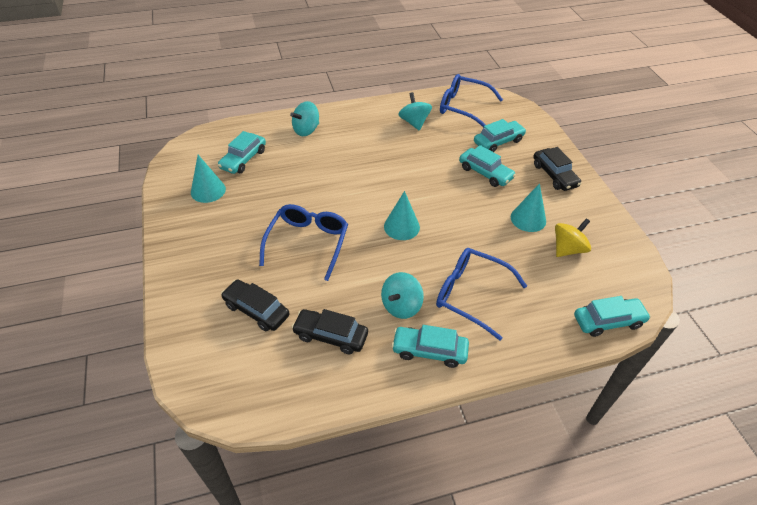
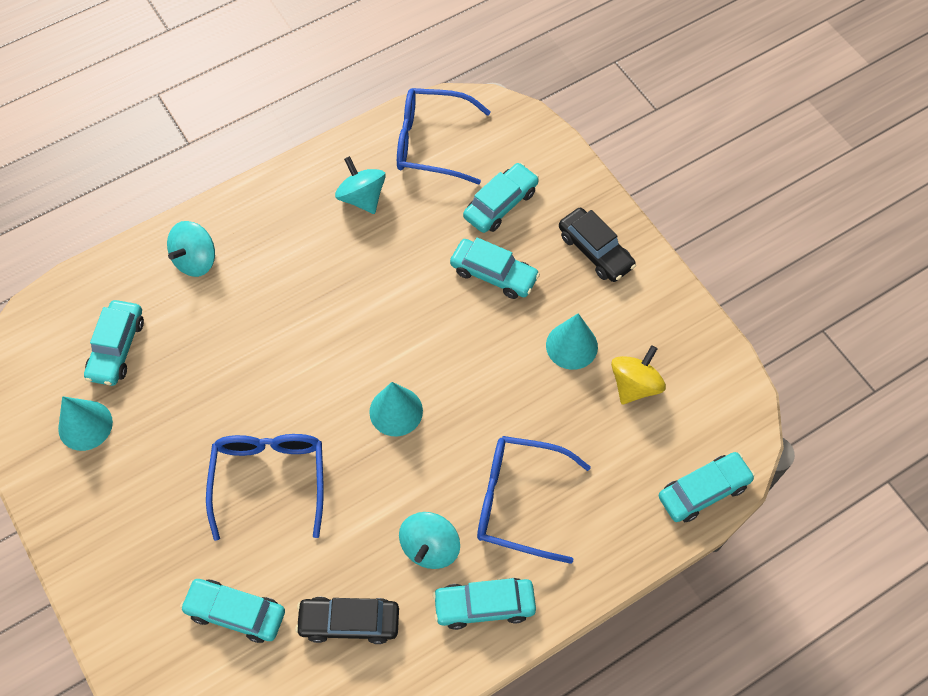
camera: 15 degrees left, 15 degrees up
black car [221,280,289,331] -> turquoise car [180,579,285,643]

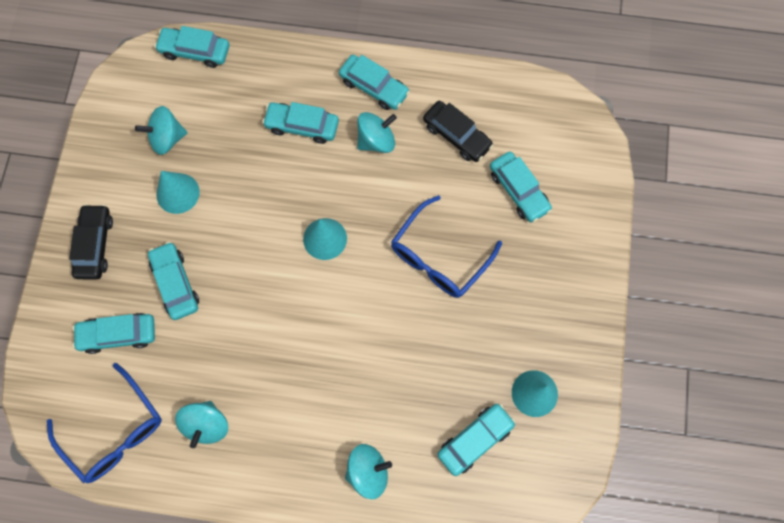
camera: 140 degrees left, 10 degrees up
blue glasses [477,436,591,564] -> turquoise car [262,102,339,144]
yellow spinning top [611,345,666,404] -> turquoise spinning top [135,106,187,155]

